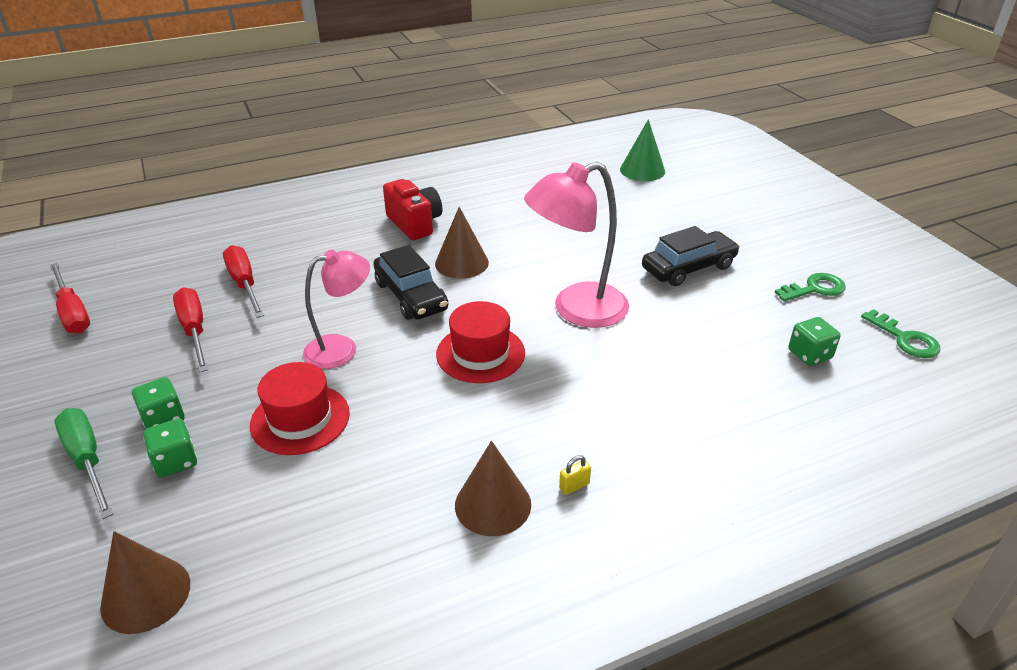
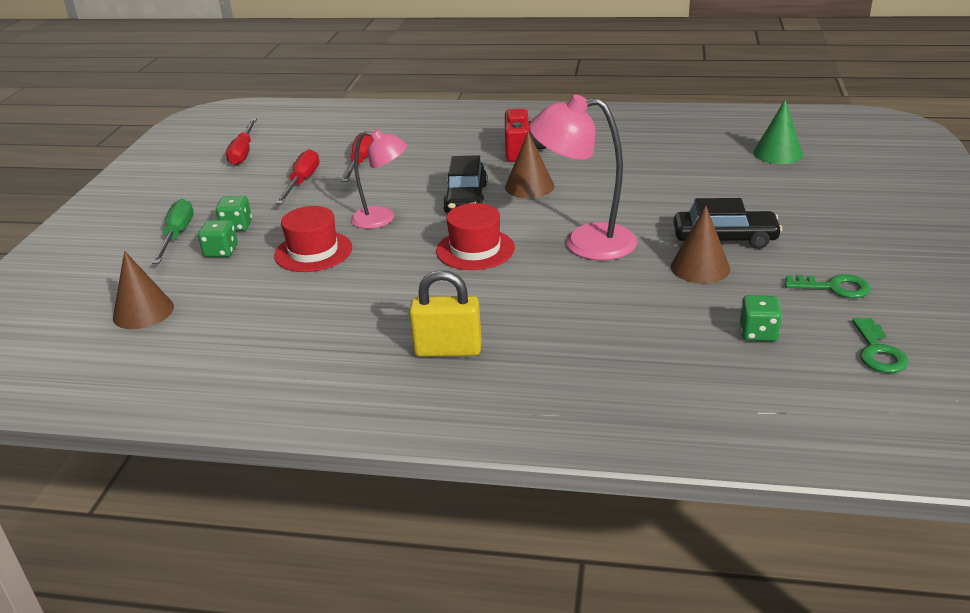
camera: 35 degrees right, 5 degrees down
brown cone [455,441,531,536] -> brown cone moved to [671,206,730,283]
yellow padlock [559,455,591,495] -> yellow padlock [409,270,482,357], size x2.50

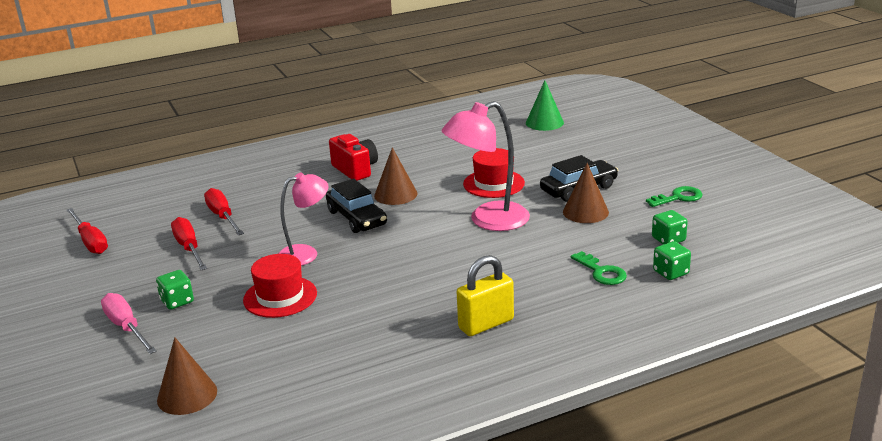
camera: 35 degrees left, 5 degrees down
green screwdriver [152,199,194,264] -> pink screwdriver [101,293,157,354]
green dice [198,220,238,257] -> green dice moved to [653,241,691,280]
red hat [436,203,515,270] -> red hat moved to [463,148,525,198]
green key [852,318,909,373] -> green key moved to [571,251,627,285]

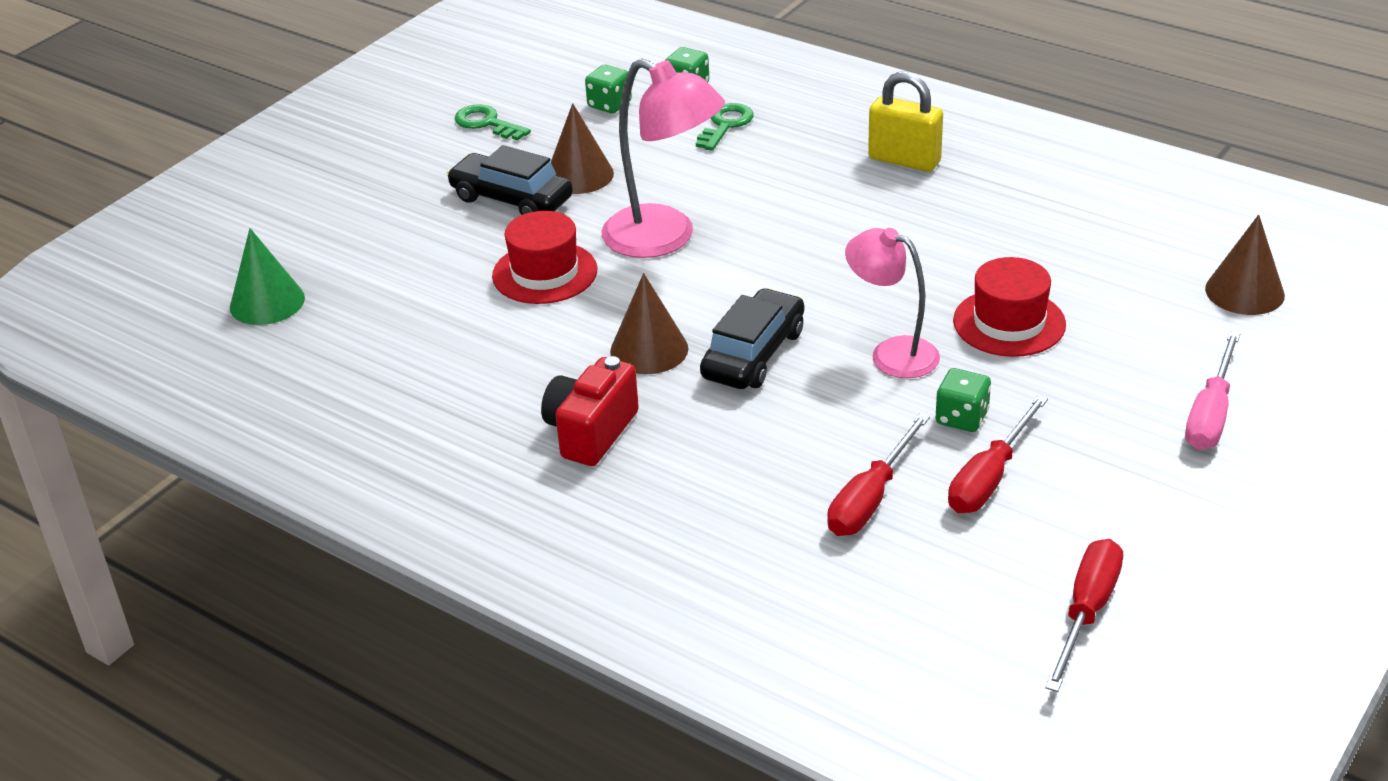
camera: 120 degrees left, 10 degrees up
green dice [156,270,194,310] -> green dice moved to [936,368,991,432]

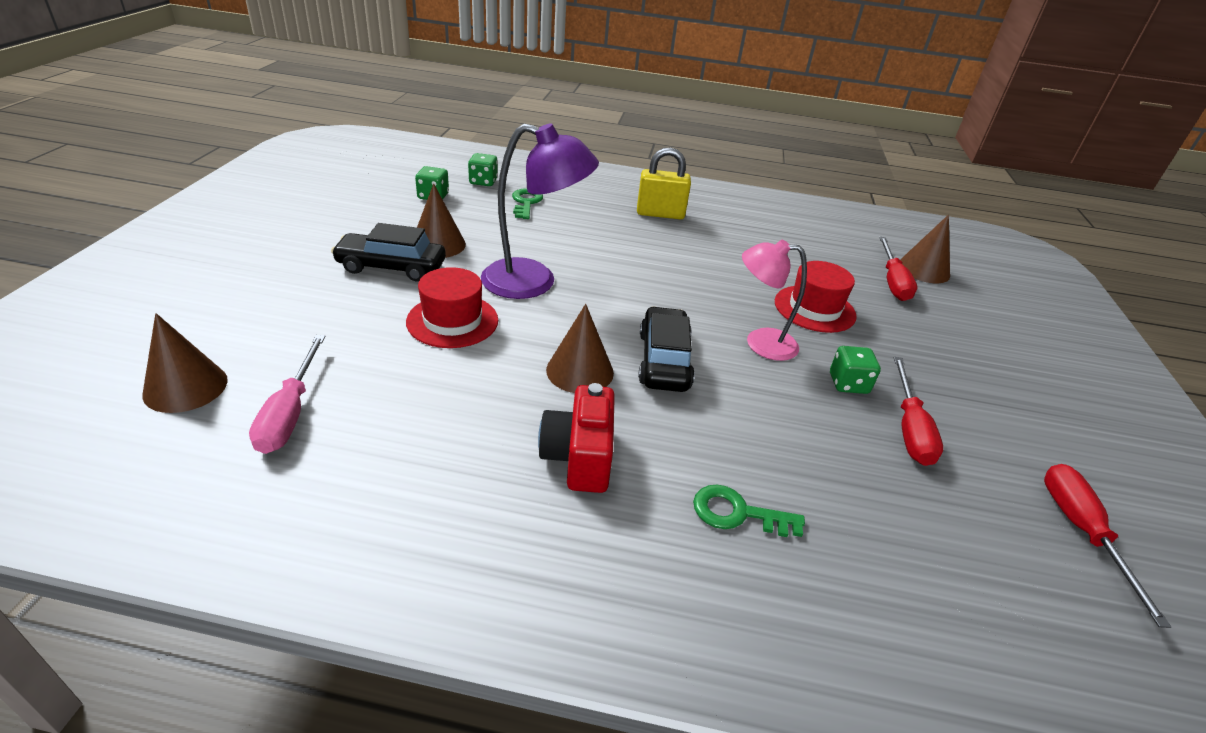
camera: 30 degrees left, 0 degrees up
green cone [230,228,305,325] -> brown cone [142,313,228,413]
green key [454,104,531,140] -> green key moved to [693,485,805,537]
pink lamp [602,58,725,258] -> purple lamp [481,123,599,299]
red screwdriver [827,413,930,536] -> red screwdriver moved to [879,237,917,301]
pink screwdriver [1185,331,1240,450] -> pink screwdriver moved to [249,335,326,454]

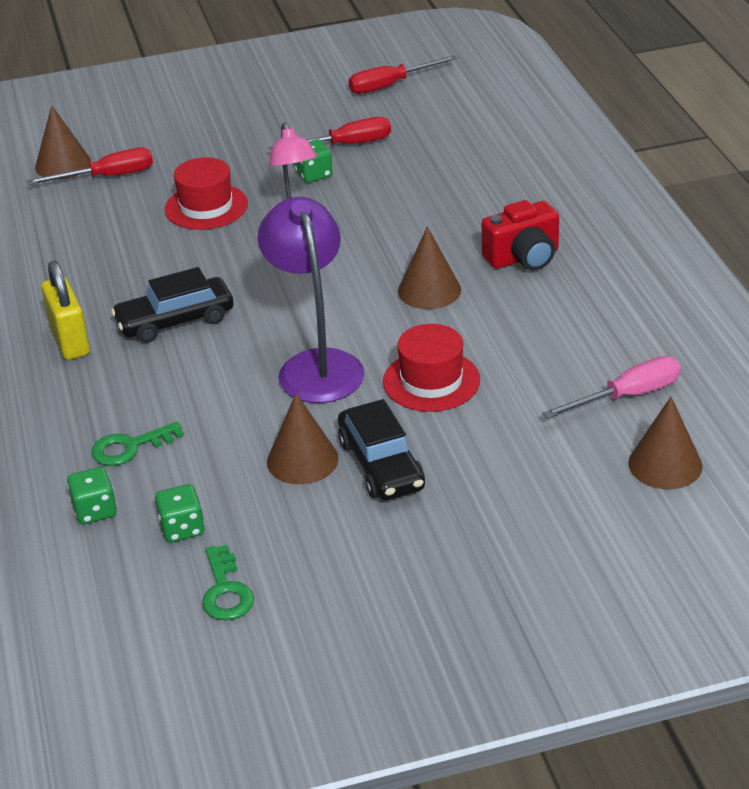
camera: 110 degrees left, 0 degrees up
black car [638,306,695,392] -> black car moved to [111,267,234,343]
green key [693,485,805,537] -> green key moved to [202,545,254,620]

